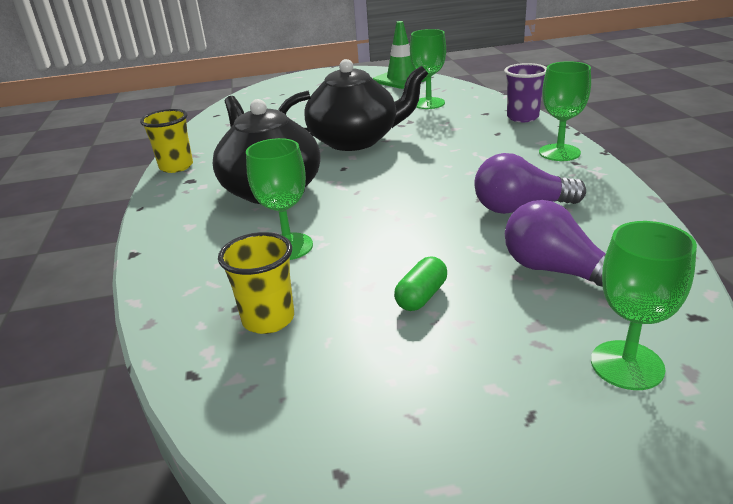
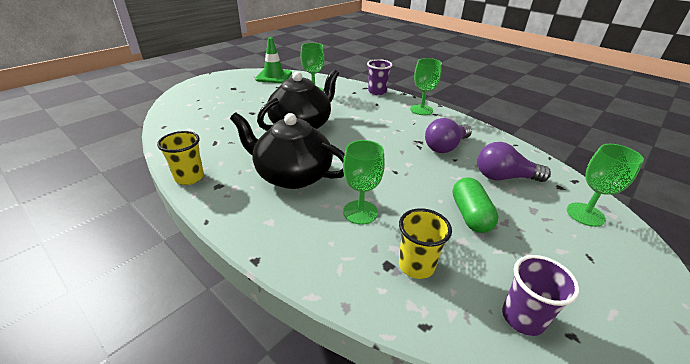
camera: 40 degrees left, 5 degrees up
green capsule [394,256,447,311] -> green capsule [452,177,499,233], size x1.51
none -> purple cup [502,255,580,336]

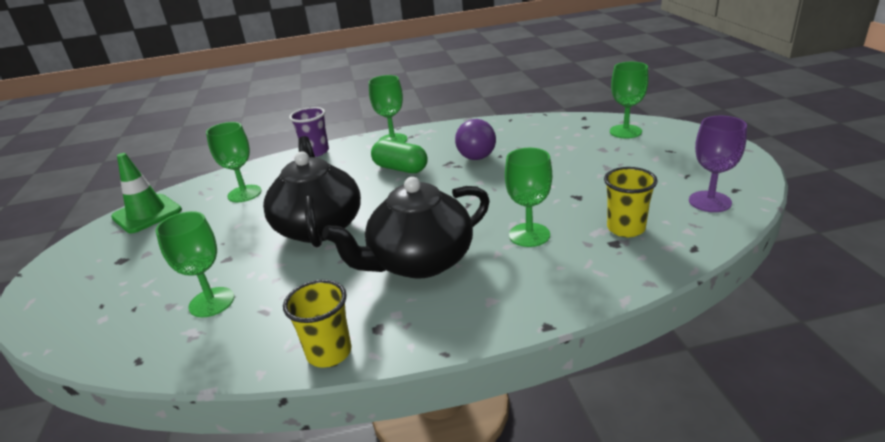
camera: 50 degrees left, 5 degrees down
green capsule [452,177,499,233] -> green capsule moved to [371,139,428,173]
purple light bulb [477,142,551,182] -> none
purple cup [502,255,580,336] -> purple goblet [689,116,747,212]
none -> green goblet [156,211,235,317]

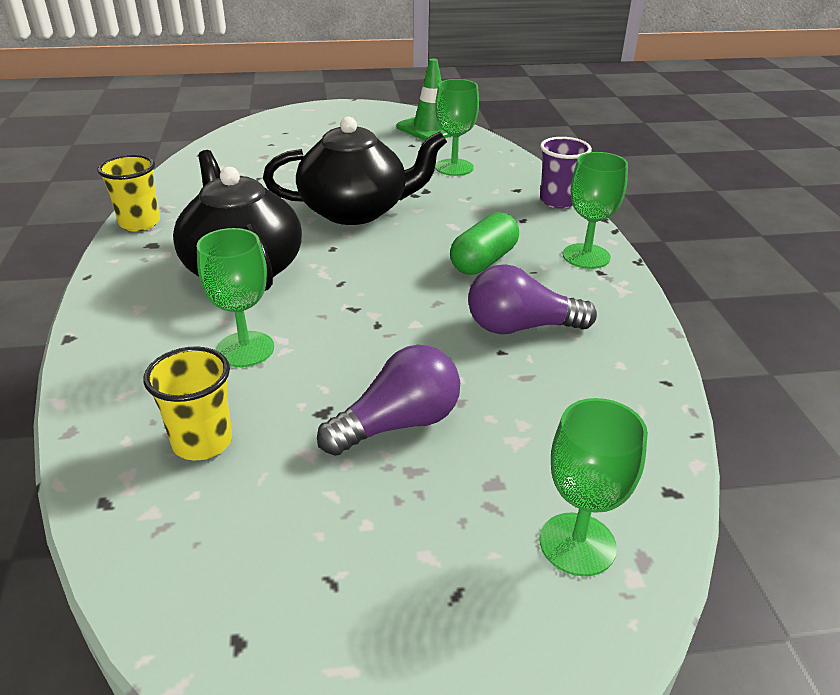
camera: 90 degrees right, 5 degrees up
green goblet [156,211,235,317] -> none
purple goblet [689,116,747,212] -> none
none -> purple light bulb [317,345,460,456]

